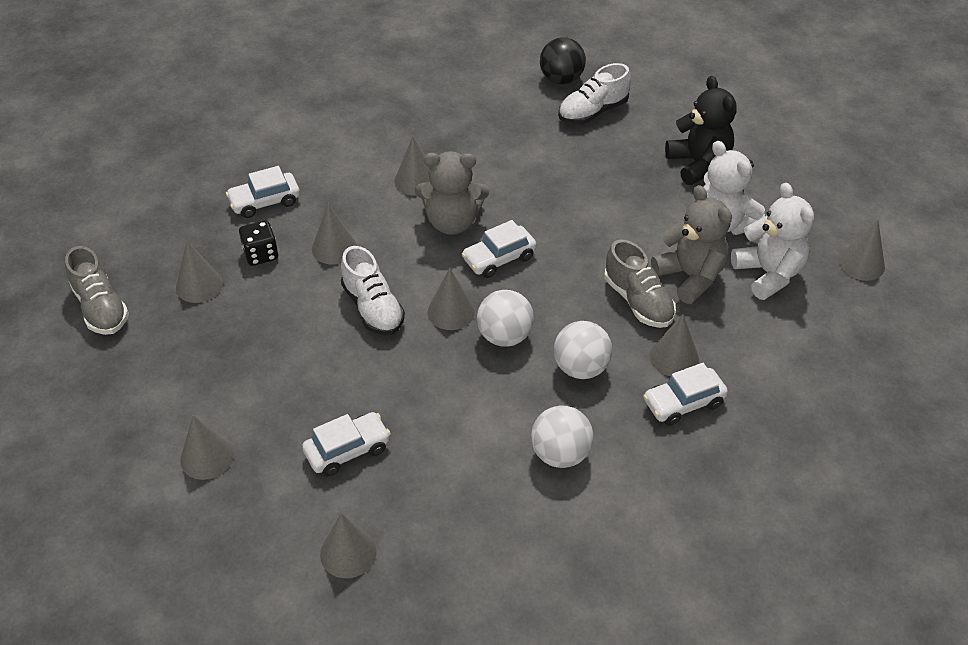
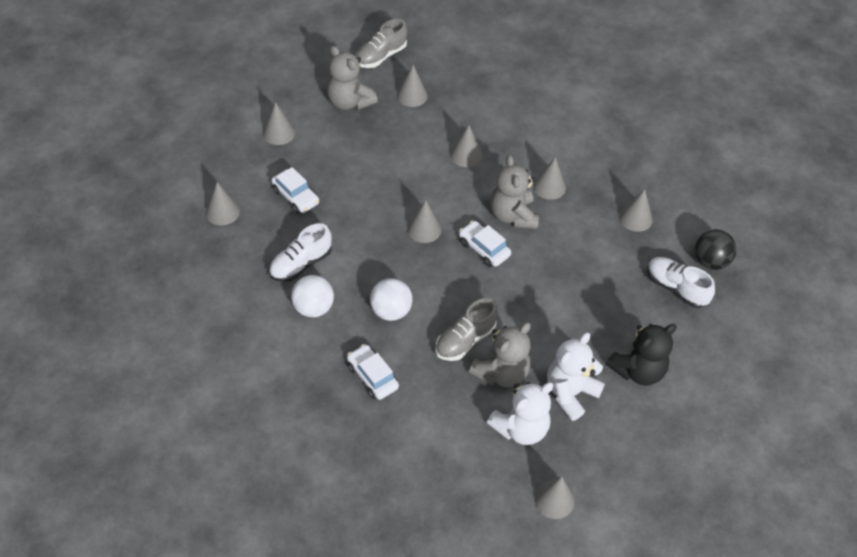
camera: 75 degrees right, 5 degrees up
white car [226,166,300,218] -> none
black dice [239,221,278,266] -> none
white shoe [341,246,405,335] -> white shoe moved to [269,223,332,282]
white ball [477,290,534,347] -> none
grey cone [650,314,699,376] -> grey cone moved to [619,189,653,232]
none -> grey teddy bear [327,46,378,110]

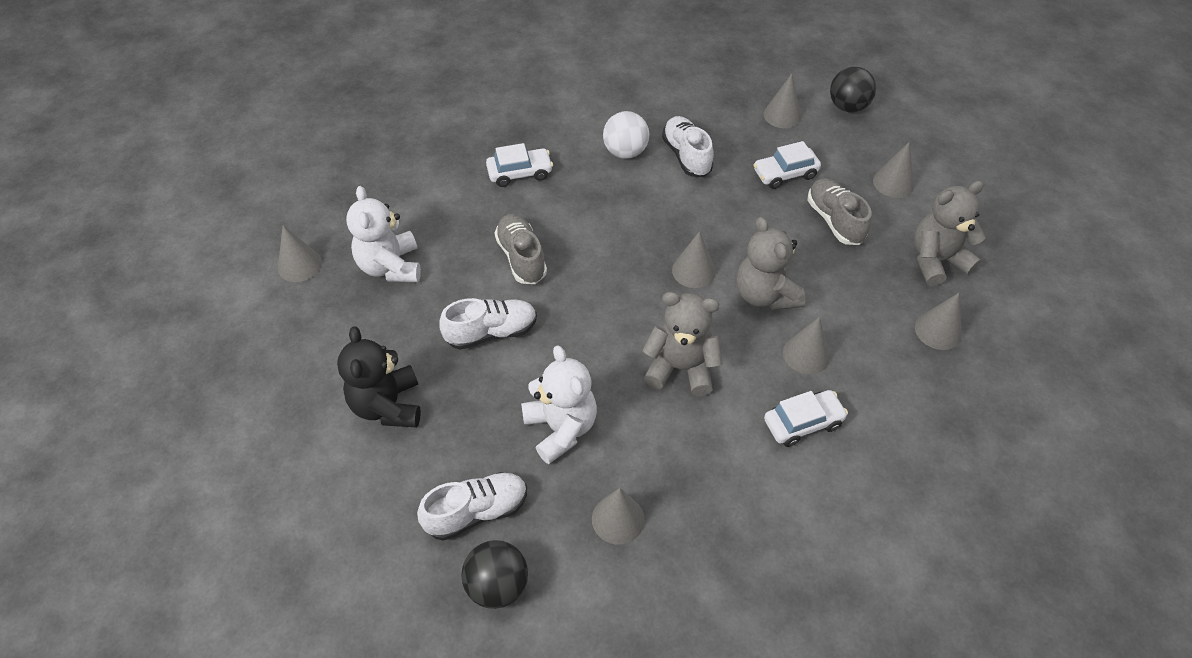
camera: 115 degrees right, 0 degrees up
grey shoe [356,19,407,68] -> grey shoe moved to [807,178,872,245]
white ball [370,278,412,321] -> none
white car [459,221,511,267] -> white car moved to [764,390,848,447]
grey teddy bear [469,322,531,387] -> grey teddy bear moved to [737,217,806,311]
grey cone [533,157,566,200] -> none
white teddy bear [547,332,605,421] -> white teddy bear moved to [521,345,597,464]
none -> white shoe [439,298,537,350]
none -> black ball [830,67,876,112]

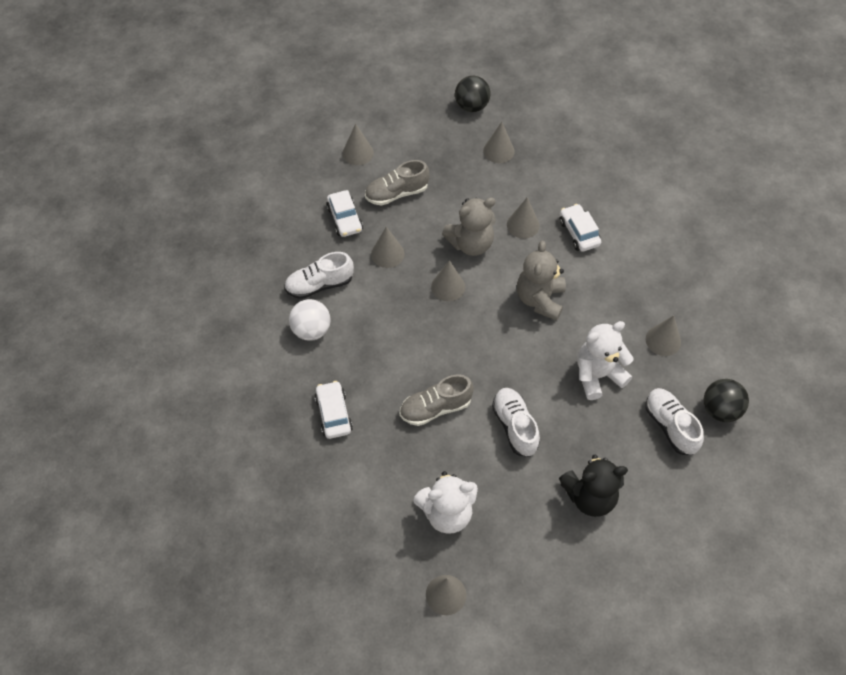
camera: 90 degrees left, 5 degrees up
grey cone [763,74,802,128] -> grey cone moved to [371,227,405,268]
black ball [830,67,876,112] -> black ball moved to [455,76,490,112]
grey teddy bear [914,181,986,286] -> none

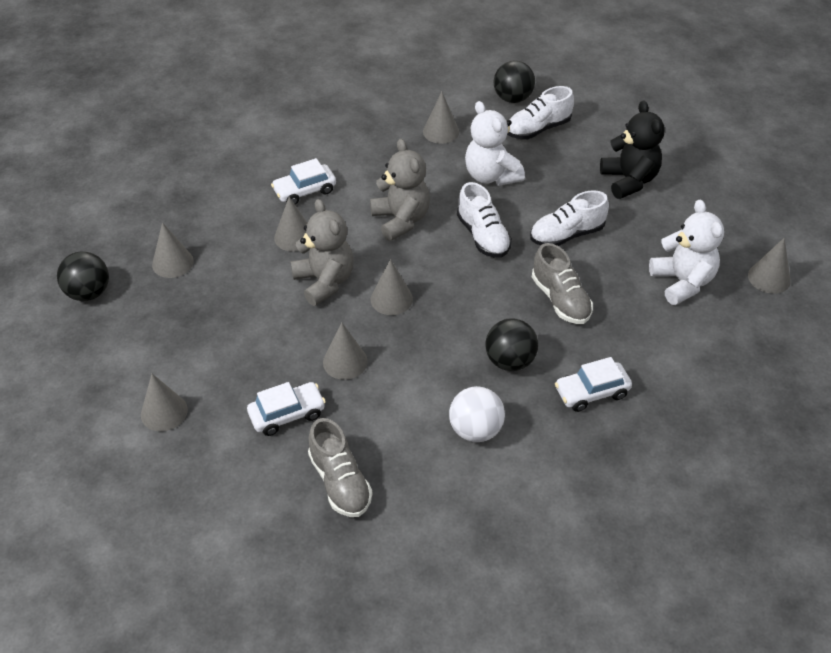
camera: 95 degrees left, 10 degrees down
white shoe [284,252,354,299] -> white shoe moved to [457,182,512,258]
grey shoe [365,160,430,206] -> grey shoe moved to [308,418,373,517]
grey teddy bear [517,241,566,321] -> grey teddy bear turned 120 degrees counterclockwise [370,139,430,241]
none -> black ball [485,318,538,371]

